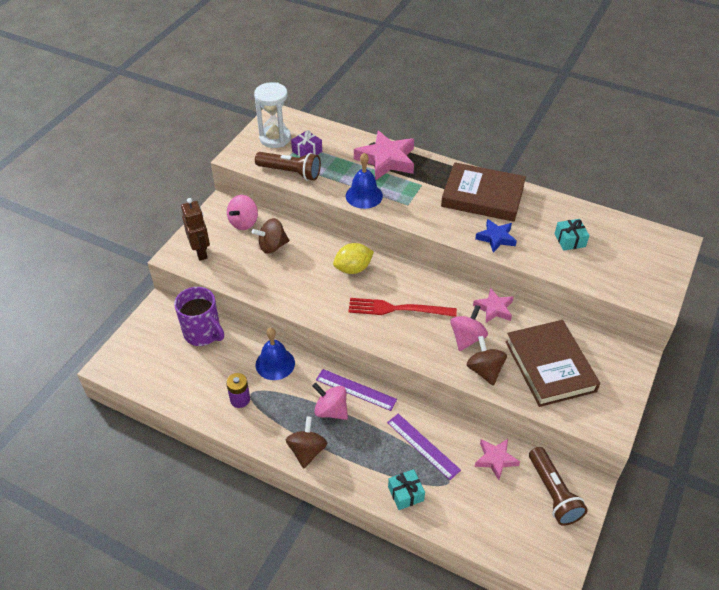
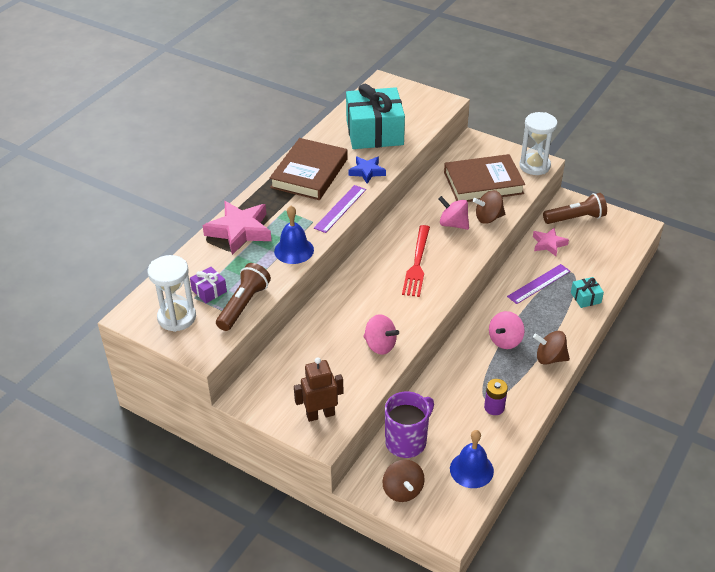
camera: 85 degrees left, 5 degrees down
pink spinning top [227,195,258,230] -> pink spinning top moved to [363,314,399,355]
brown spinning top [252,218,289,254] -> brown spinning top moved to [382,459,425,502]
blue bell [256,328,295,380] -> blue bell moved to [450,430,494,488]
purple ruler [316,369,397,411] -> purple ruler moved to [314,185,366,233]
yellow lemon [333,243,374,274] -> none
pink star [473,288,514,323] -> none
turquoise gift [555,219,589,251] -> turquoise gift [346,84,405,149], size x2.39
none -> white hourglass [519,112,558,175]

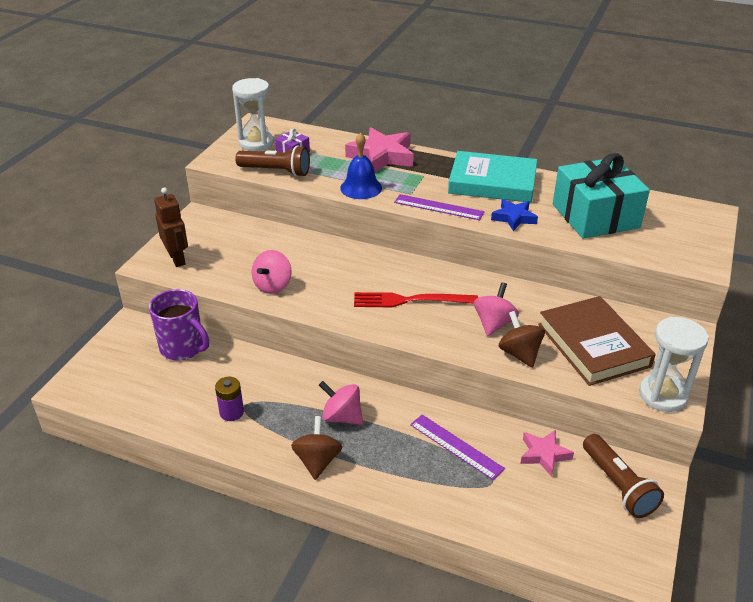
camera: 80 degrees right, 5 degrees down
brown book [270,138,348,200] -> turquoise book [448,151,537,203]
brown spinning top [382,459,425,502] -> none
blue bell [450,430,494,488] -> none
turquoise gift [571,277,604,308] -> none

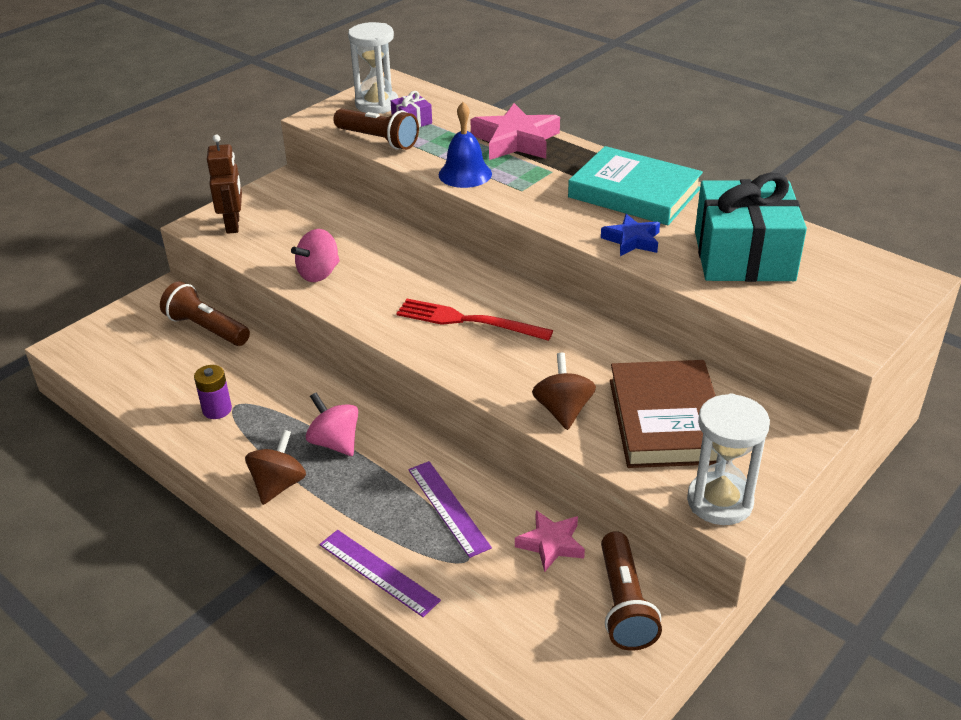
camera: 20 degrees right, 0 degrees up
purple mug [149,289,209,361] -> brown flashlight [160,282,250,346]
purple ruler [394,194,484,220] -> purple ruler moved to [319,530,441,617]
pink spinning top [474,282,519,336] -> none

